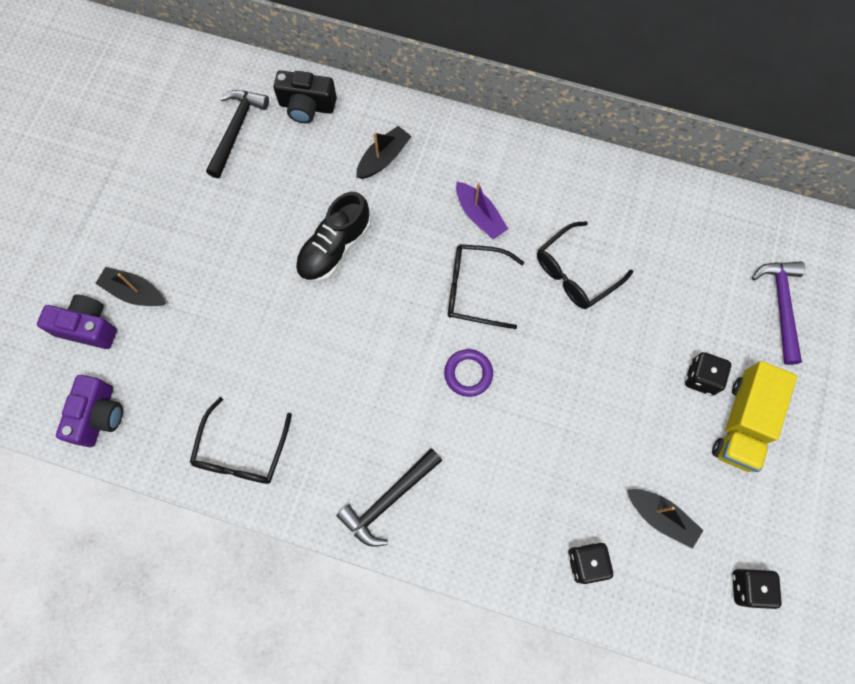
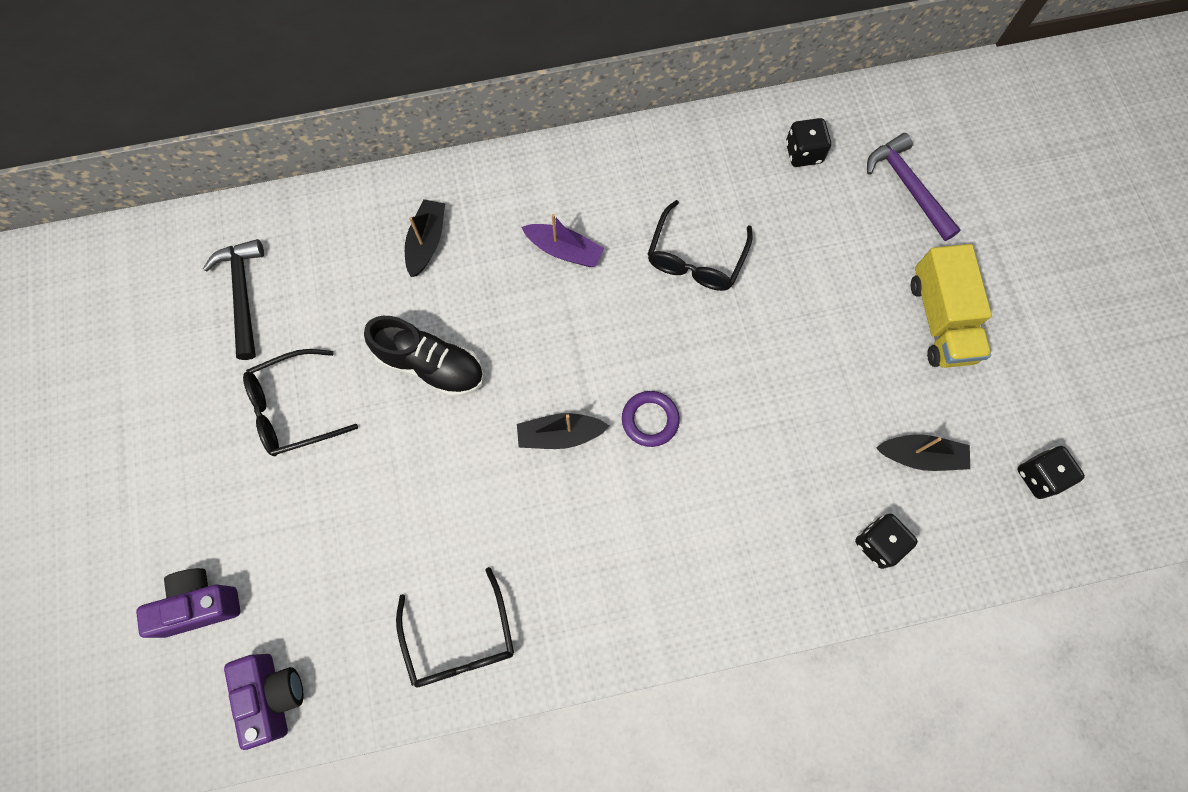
camera: 30 degrees left, 0 degrees up
black boat [95,267,166,306] -> black boat moved to [517,413,609,449]
black camera [273,70,337,123] -> none
black shoe [295,192,371,283] -> black shoe turned 75 degrees counterclockwise [364,316,484,397]
black hammer [336,448,442,547] -> none
black glasses [448,244,524,329] -> black glasses moved to [243,349,358,456]
black dice [685,352,731,396] -> black dice moved to [786,118,831,167]

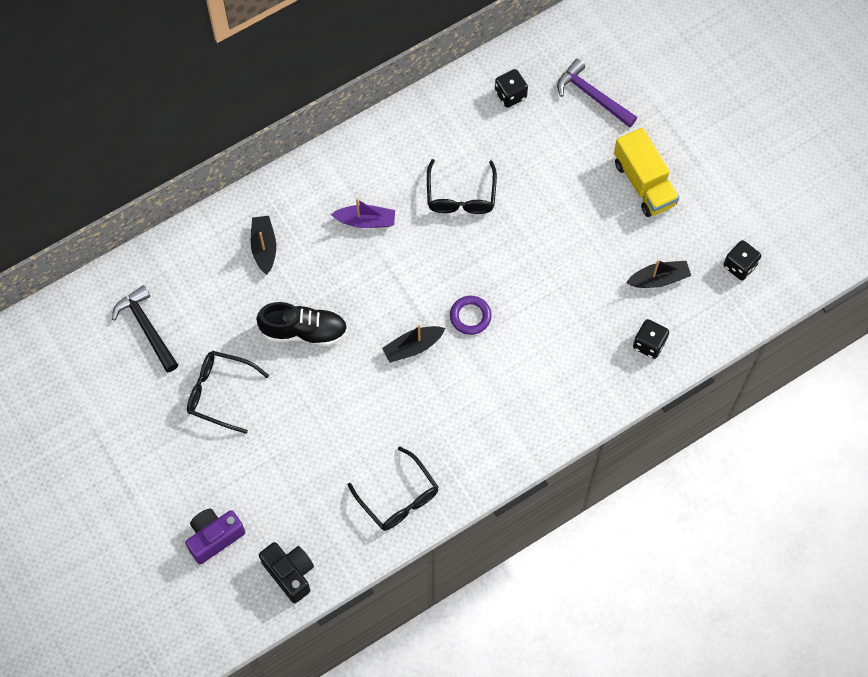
camera: 20 degrees left, 5 degrees down
purple camera [224,654,303,750] -> black camera [259,542,314,603]
black glasses [243,349,358,456] -> black glasses turned 60 degrees clockwise [187,351,269,434]

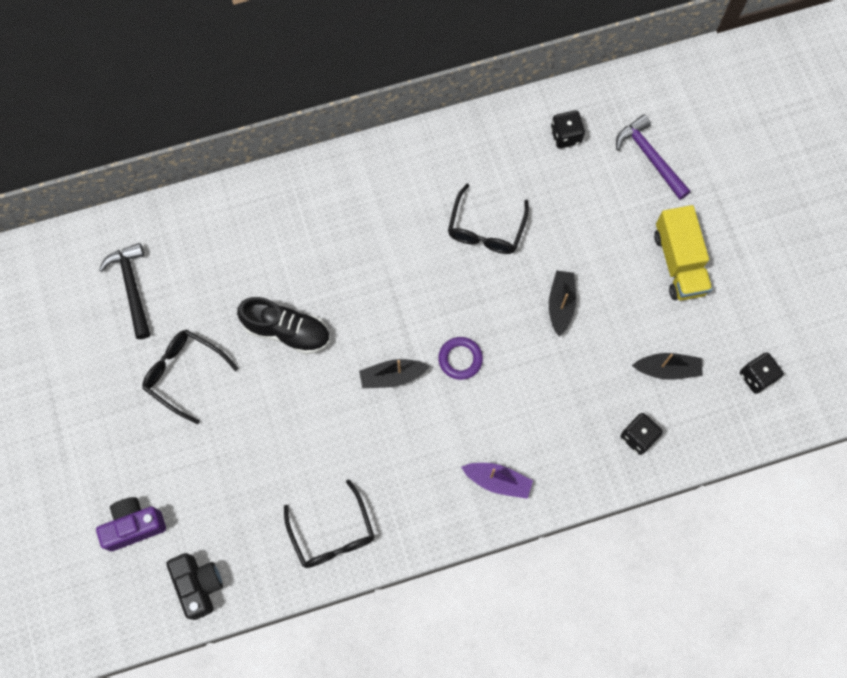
camera: 15 degrees right, 5 degrees up
black boat [251,216,276,275] -> black boat moved to [549,271,576,336]
purple boat [330,198,395,228] -> purple boat moved to [461,463,533,499]

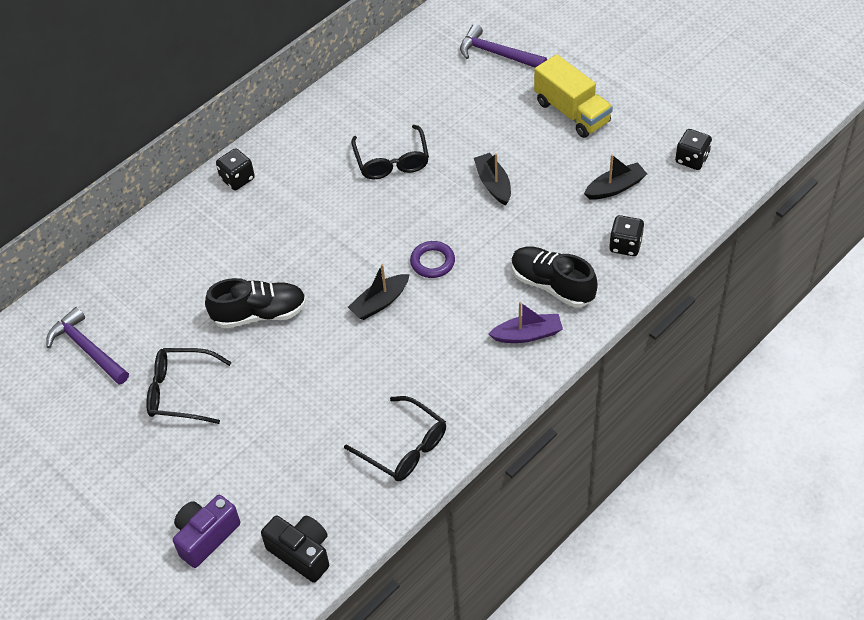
camera: 25 degrees left, 20 degrees down
black hammer [99,243,150,339] -> purple hammer [46,307,129,384]
black dice [551,110,585,149] -> black dice moved to [216,148,255,190]
none -> black shoe [511,246,598,307]

